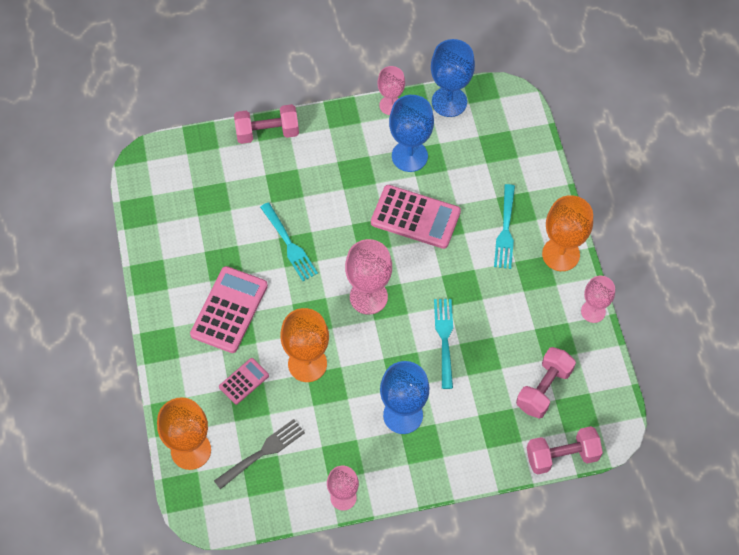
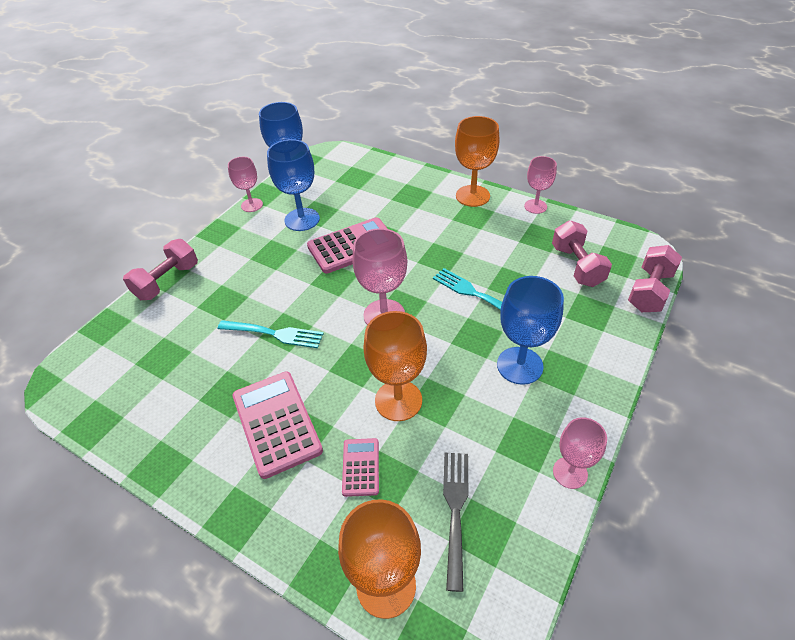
camera: 45 degrees left, 15 degrees down
turquoise fork [494,184,515,269] -> none

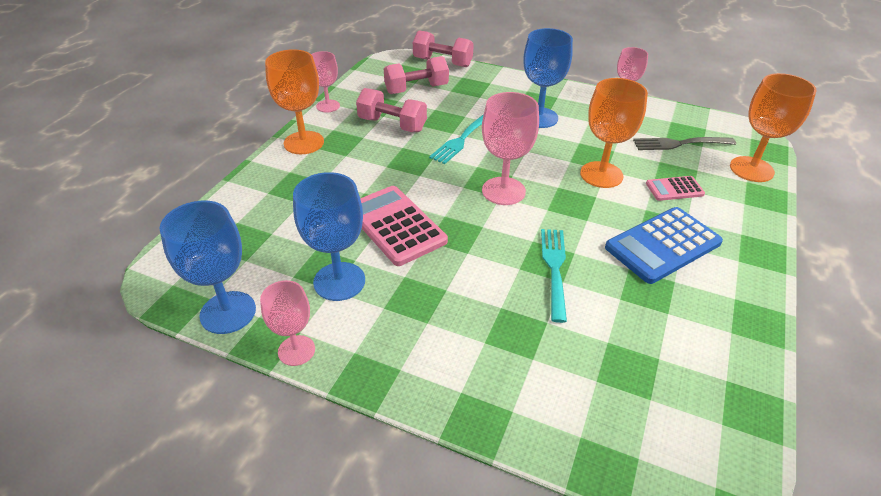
camera: 100 degrees left, 5 degrees down
pink dumbbell [123,239,198,300] -> pink dumbbell moved to [356,88,427,132]
pink calculator [232,371,323,479] -> blue calculator [605,207,723,284]

